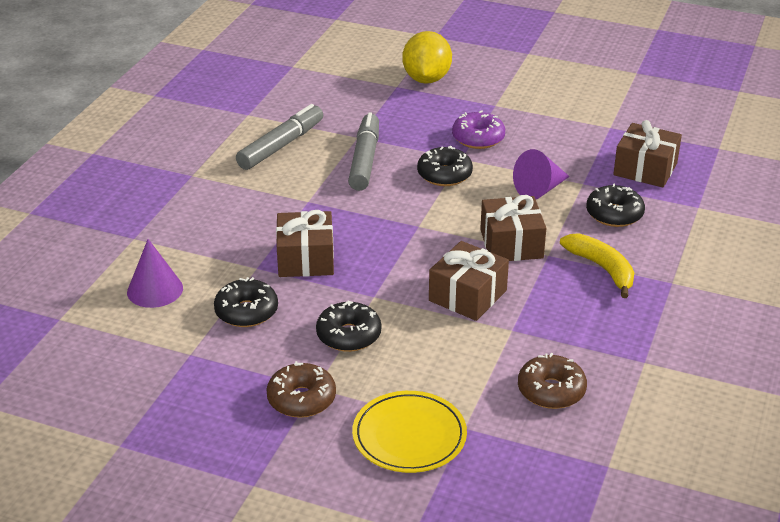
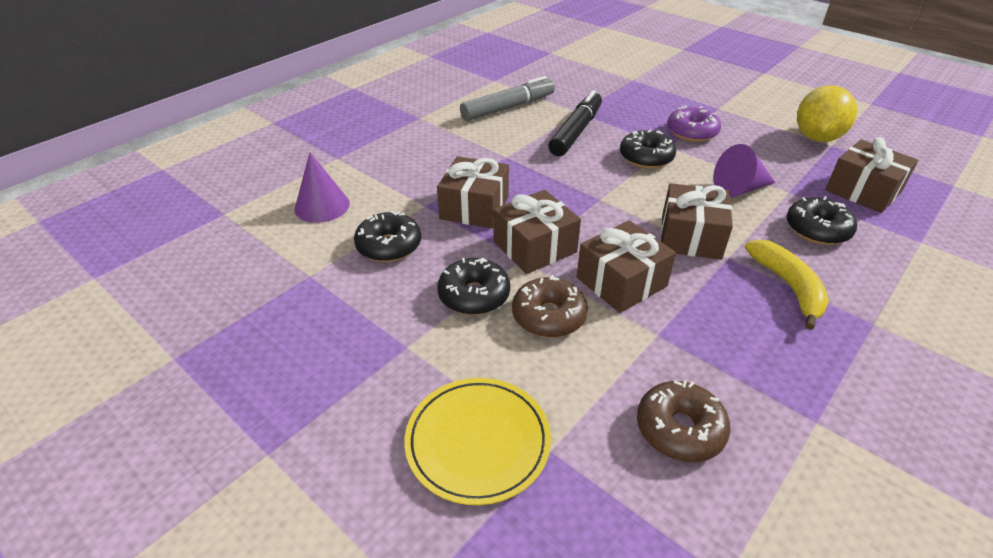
camera: 20 degrees right, 5 degrees up
brown donut [267,361,336,418] -> brown donut moved to [512,275,588,338]
grey marker [348,112,379,191] -> black marker [548,90,602,156]
yellow lemon [402,31,452,84] -> yellow lemon moved to [797,85,857,142]
none -> brown gift [493,190,581,274]

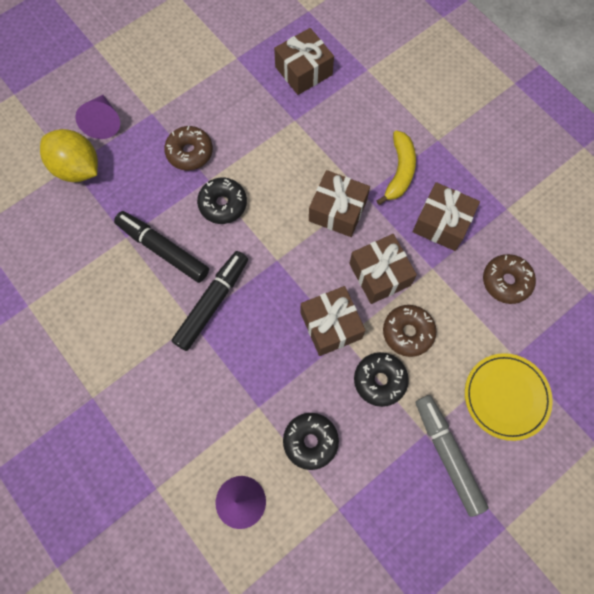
camera: 80 degrees left, 30 degrees up
brown gift [437,156,509,229] -> brown gift moved to [413,182,480,251]
grey marker [460,76,555,121] -> grey marker moved to [416,395,489,517]
purple donut [667,105,721,142] -> brown donut [164,126,213,171]
purple cone [713,144,776,197] -> purple cone moved to [75,95,120,139]
yellow banana [745,239,829,330] -> yellow banana turned 105 degrees clockwise [377,131,416,205]
black donut [787,196,857,245] -> none
yellow lemon [797,85,857,142] -> yellow lemon moved to [40,129,98,182]
none -> black marker [172,251,248,351]

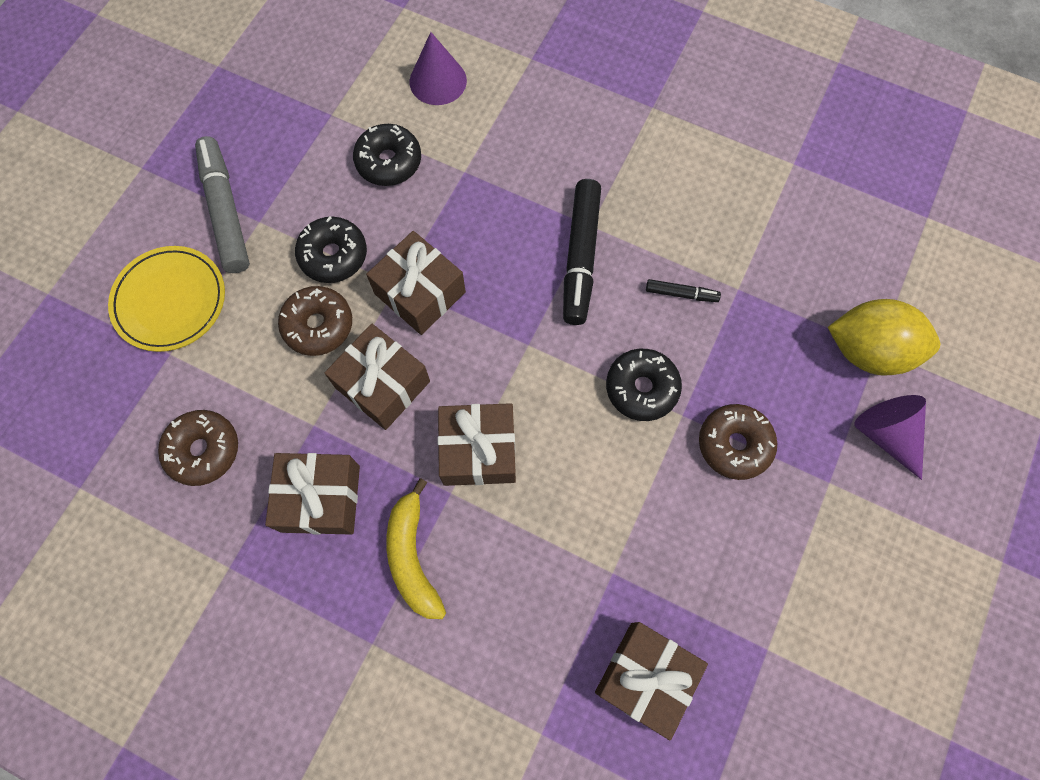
camera: 155 degrees right, 0 degrees up
black marker [114,211,209,283] -> black marker [646,279,721,302], size x0.47
grey marker [416,395,489,517] -> grey marker turned 150 degrees counterclockwise [195,136,250,273]

